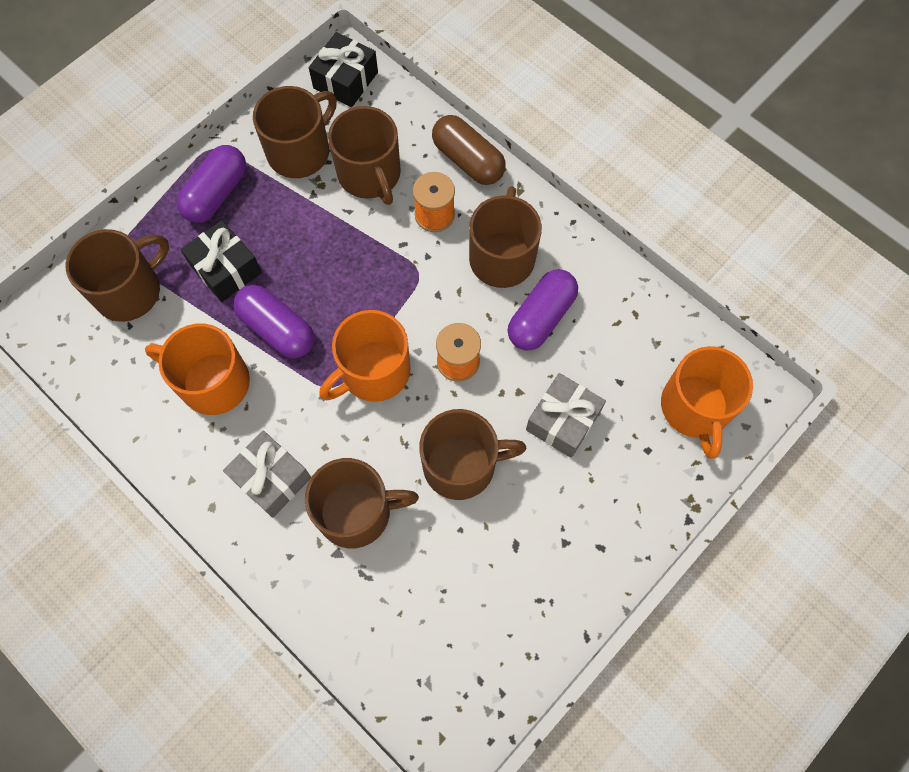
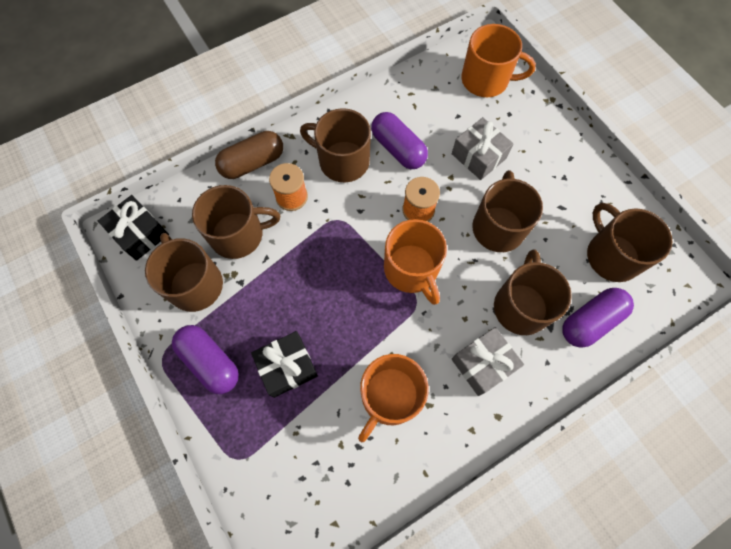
camera: 75 degrees left, 0 degrees up
brown mug [66,229,169,322] -> brown mug moved to [587,203,673,282]
purple capsule [233,285,314,358] -> purple capsule moved to [562,288,634,348]

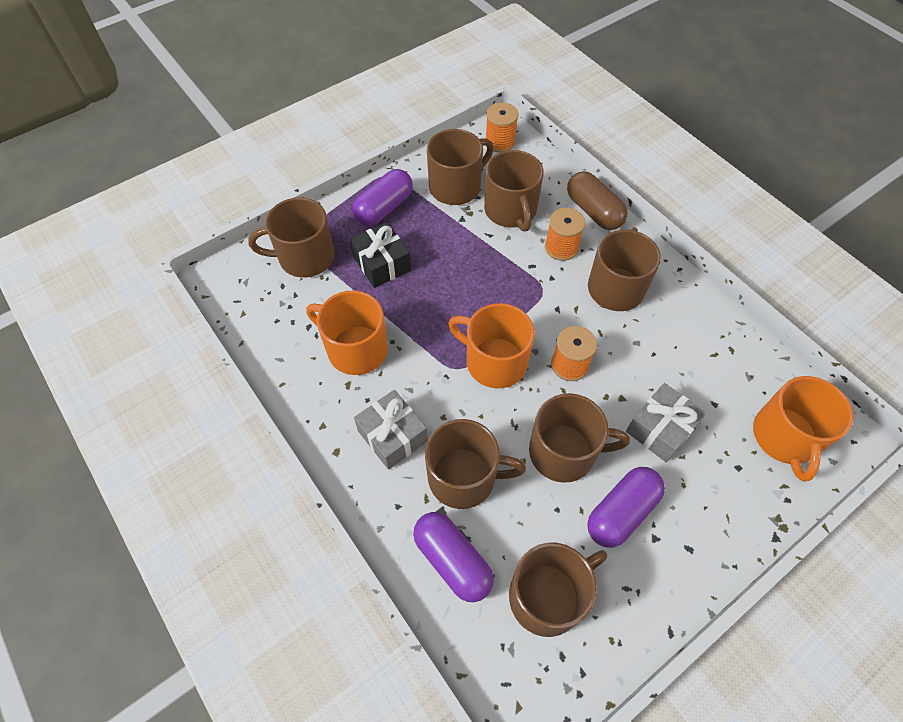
camera: 85 degrees right, 10 degrees down
black gift [98,195,169,261] -> orange spool [485,102,519,153]
purple capsule [371,112,428,169] -> purple capsule moved to [587,467,665,548]
orange mug [384,219,447,305] -> orange mug turned 60 degrees clockwise [448,303,535,388]
none -> brown mug [248,198,335,278]

